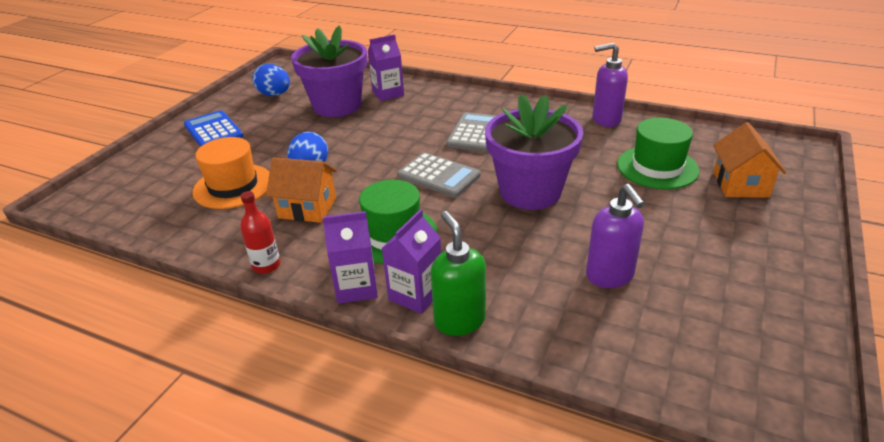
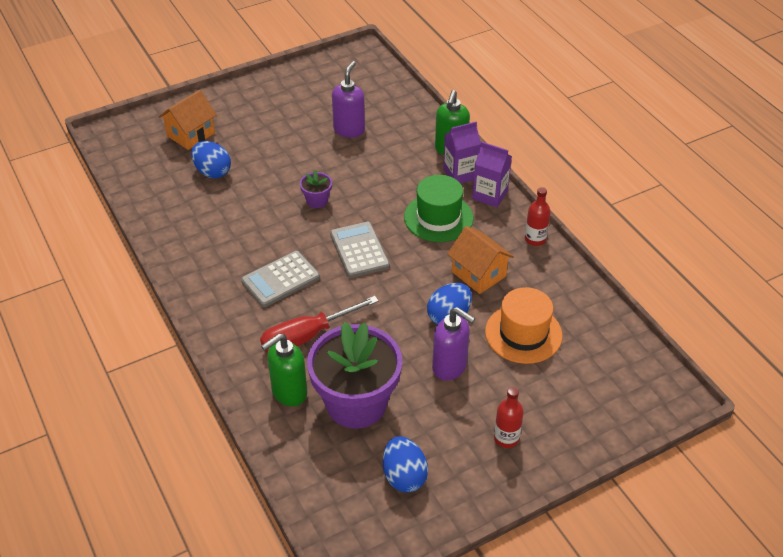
camera: 145 degrees left, 10 degrees up
blue calculator [184,110,243,147] -> red bottle [494,387,524,448]
purple carton [368,34,404,101] -> green soap dispenser [261,333,307,406]
purple flower pot [485,94,583,210] -> purple flower pot [300,170,332,208], size x0.42
purple soap dispenser [592,42,628,127] -> purple soap dispenser moved to [432,307,475,380]
green hat [617,118,699,189] -> blue egg [191,141,231,178]
none -> red screwdriver [260,296,379,353]

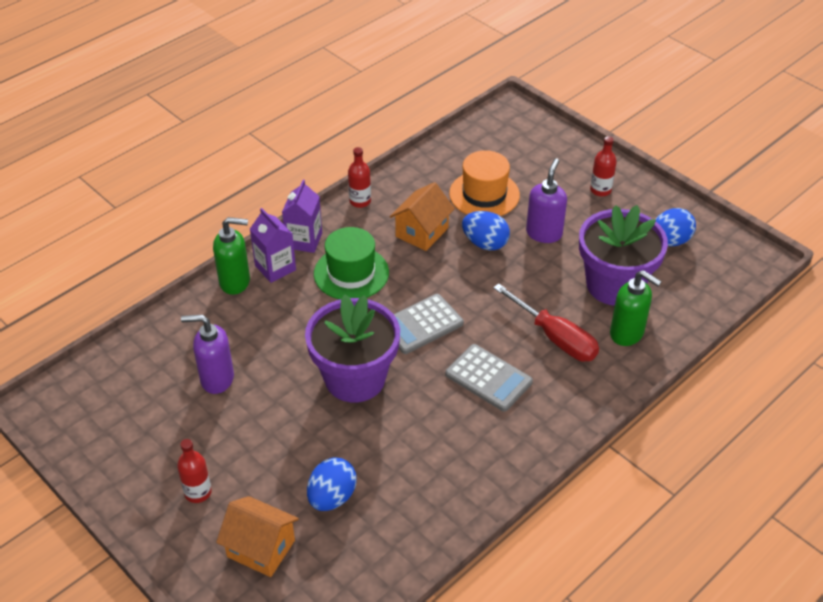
camera: 105 degrees left, 0 degrees up
purple flower pot [300,170,332,208] -> purple flower pot [305,294,400,402], size x2.39
none -> red bottle [177,439,212,503]

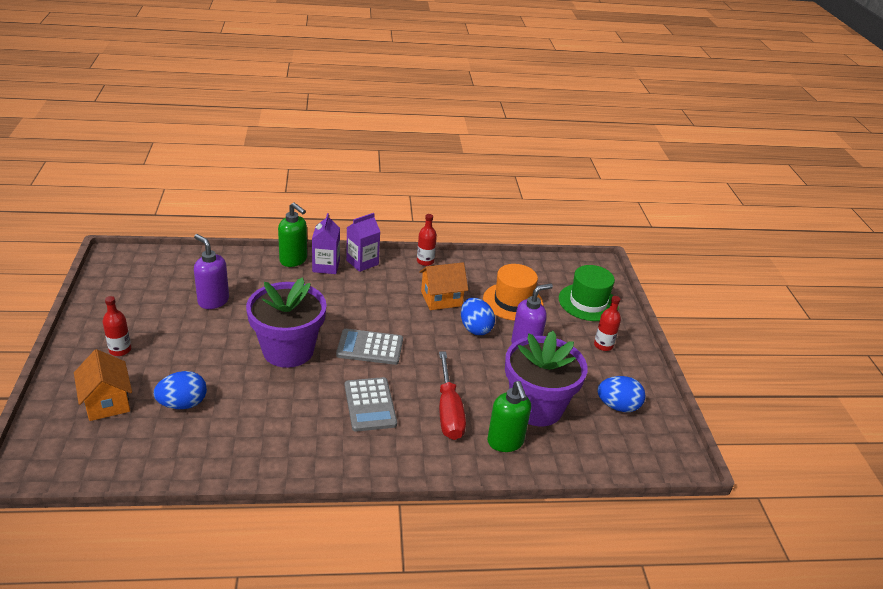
camera: 35 degrees right, 10 degrees down
green hat [314,227,389,300] -> green hat moved to [559,265,619,321]

